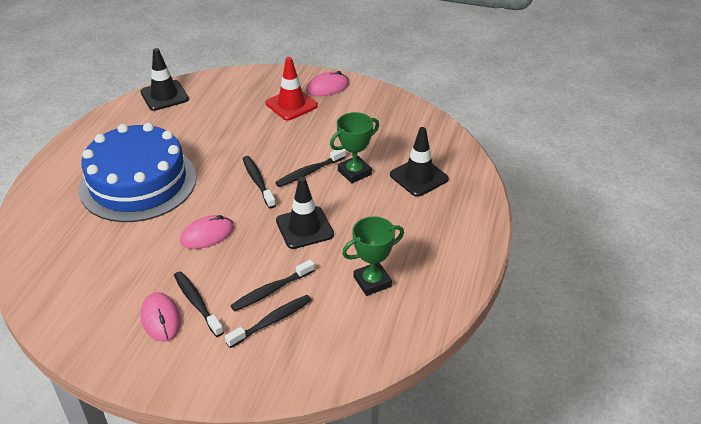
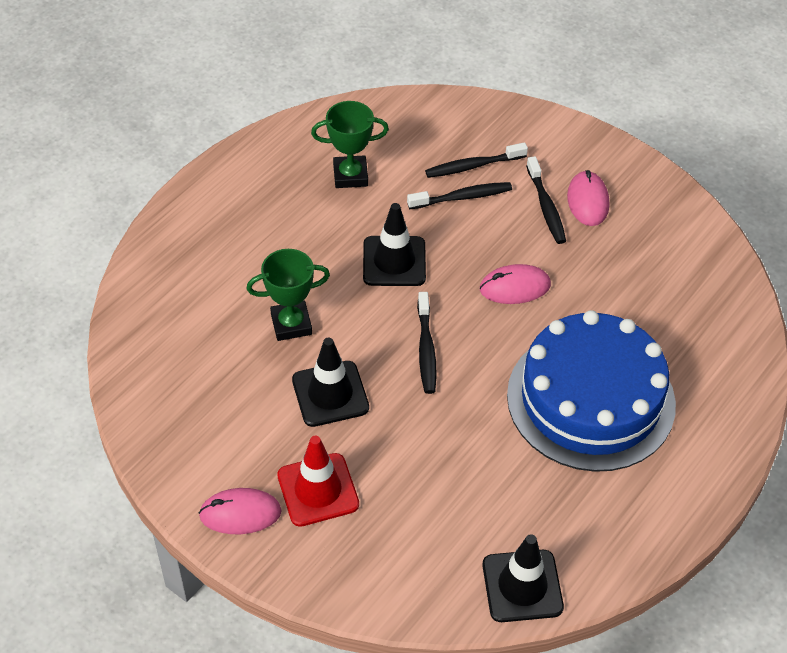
camera: 160 degrees left, 10 degrees up
black toothbrush [275,149,346,187] -> none
black traffic cone [390,127,449,197] -> black traffic cone moved to [292,338,369,427]

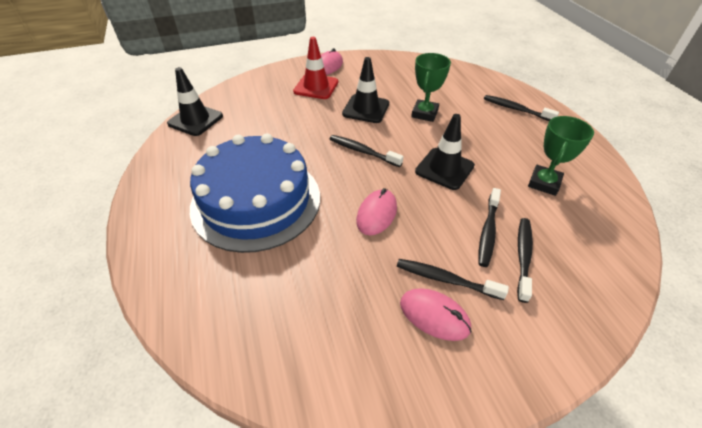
camera: 125 degrees right, 5 degrees down
none -> black toothbrush [484,95,559,121]

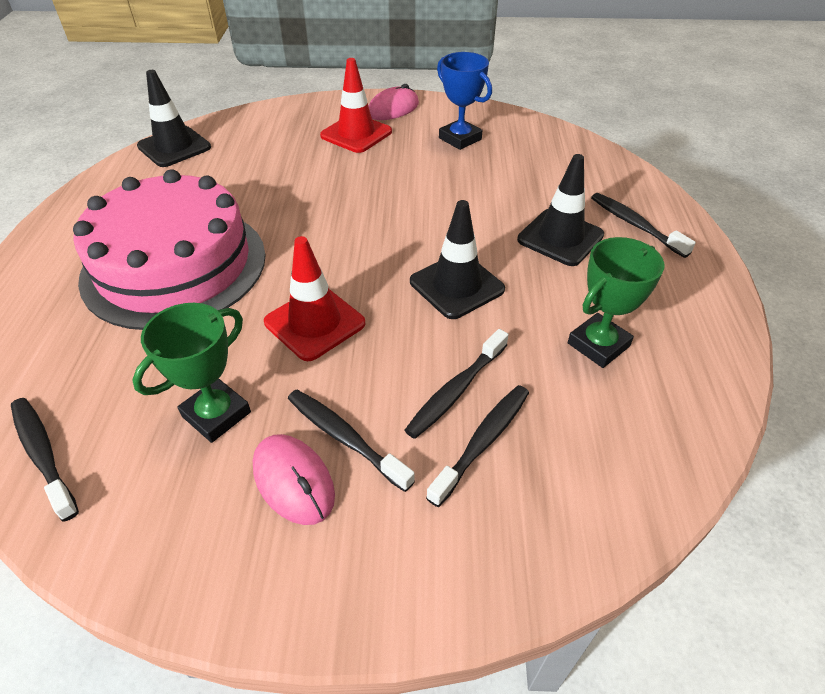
camera: 20 degrees right, 0 degrees up
blue cake [190,133,320,253] -> pink cake [73,169,266,330]
black toothbrush [330,135,404,167] -> black toothbrush moved to [11,398,79,522]
black traffic cone [342,57,389,123] -> black traffic cone moved to [517,154,604,266]
pink mouse [356,188,397,235] -> red traffic cone [264,236,365,361]
green trophy [411,53,451,122] -> green trophy moved to [132,303,251,443]
none -> blue trophy [437,52,492,150]

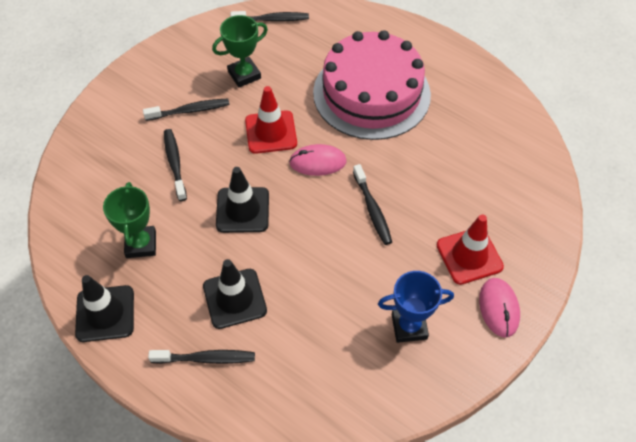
camera: 125 degrees right, 10 degrees up
green trophy [132,303,251,443] -> green trophy turned 75 degrees clockwise [212,15,268,88]
black traffic cone [137,70,211,167] -> black traffic cone moved to [75,275,134,342]
pink mouse [253,434,335,525] -> pink mouse moved to [289,144,347,176]
black toothbrush [426,385,529,507] -> black toothbrush moved to [353,164,392,245]

